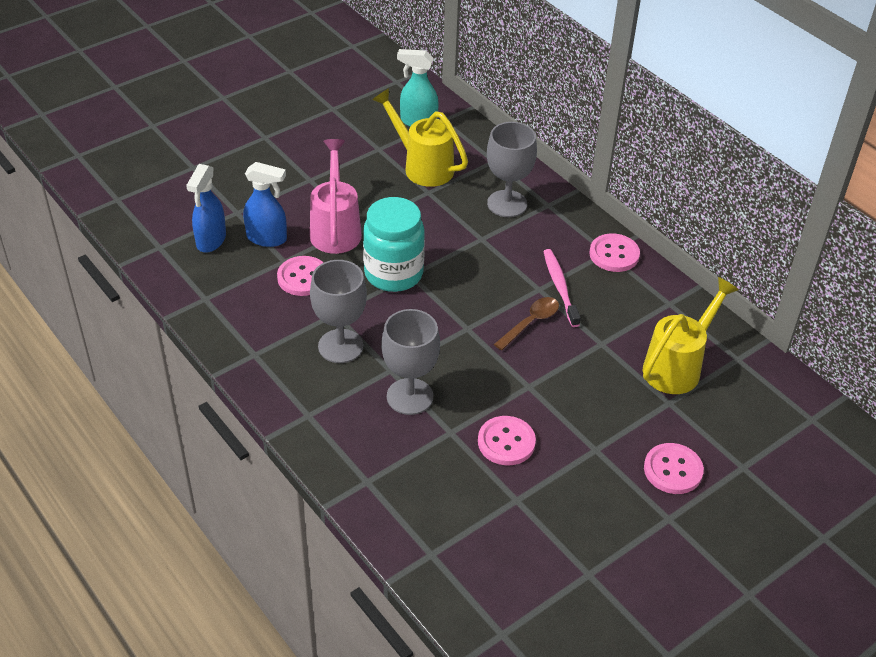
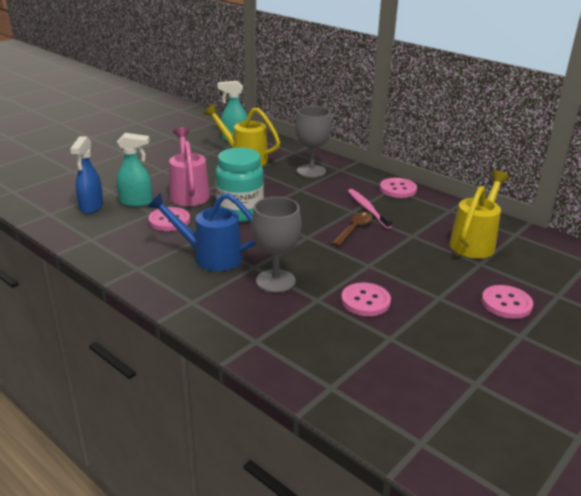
camera: 10 degrees left, 15 degrees down
blue spray bottle [243,162,287,247] -> turquoise spray bottle [117,133,152,207]
grey goblet [310,260,367,363] -> blue watering can [148,192,256,271]

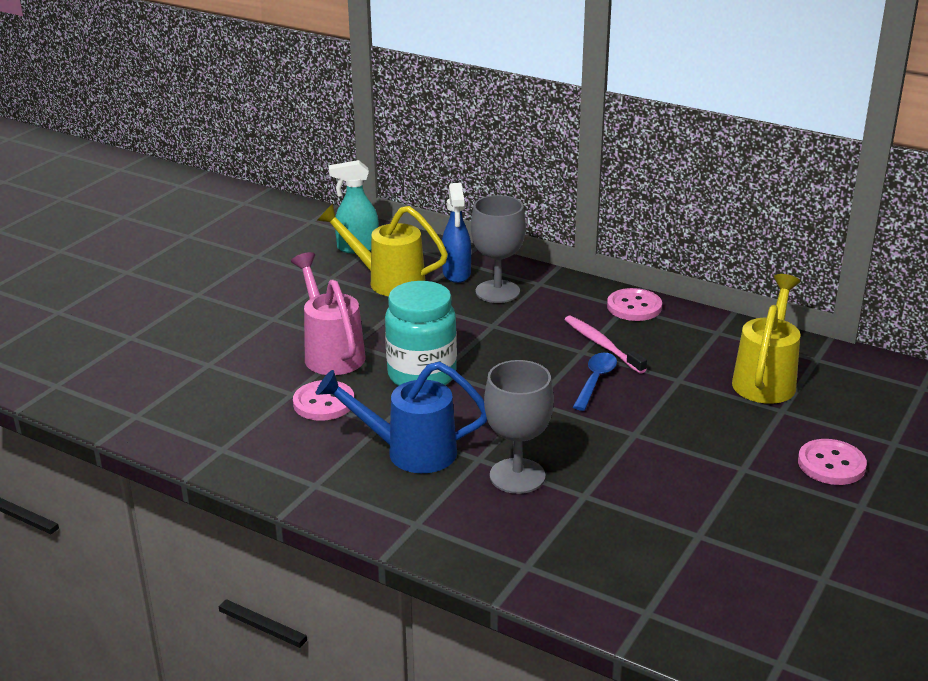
camera: 10 degrees left, 0 degrees up
blue spray bottle [70,136,103,214] -> blue spray bottle moved to [442,183,471,283]
turquoise spray bottle [117,133,152,207] -> none
brown spoon [332,212,373,246] -> blue spoon [573,353,617,411]
pink button [341,283,391,316] -> none

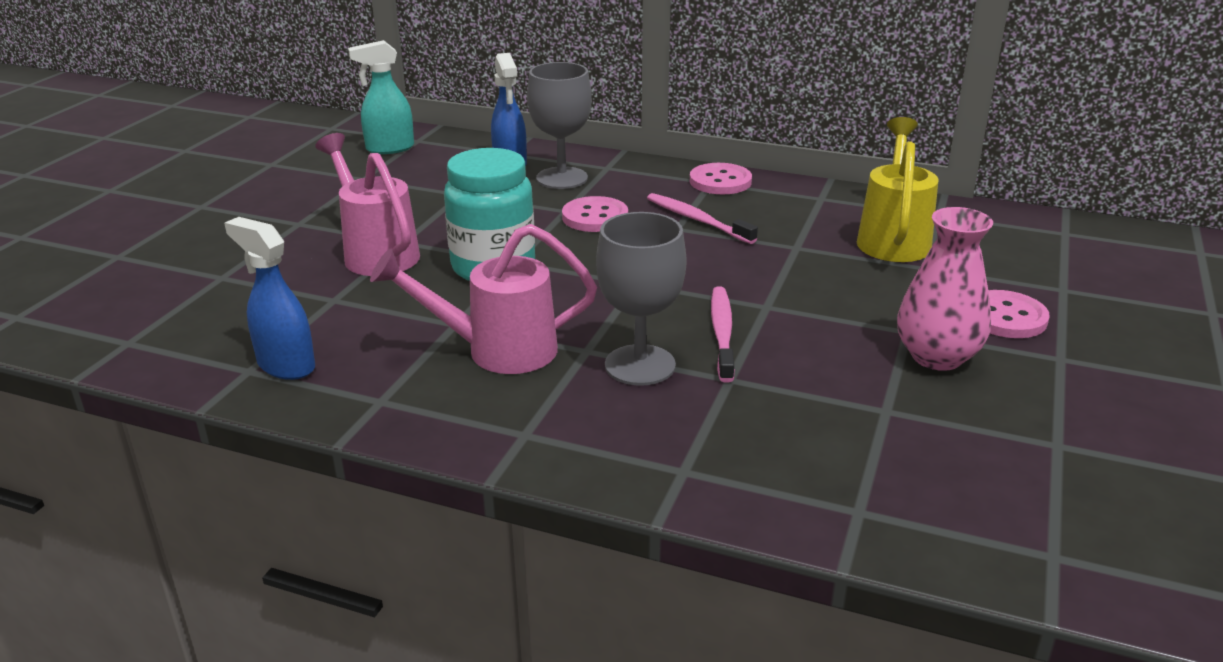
camera: 10 degrees left, 0 degrees up
pink button [293,380,354,421] -> pink button moved to [562,196,628,232]
blue watering can [316,361,487,473] -> pink watering can [370,224,597,374]
yellow watering can [317,204,448,296] -> none
blue spoon [573,353,617,411] -> none
none -> blue spray bottle [224,217,315,380]
none -> pink toothbrush [711,286,735,383]
none -> pink vase [897,207,993,371]

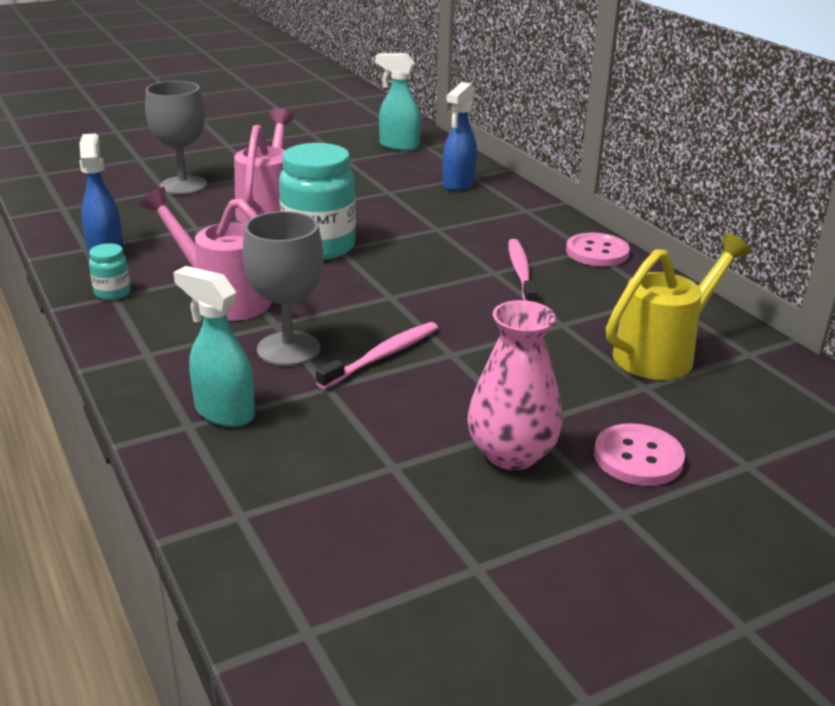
camera: 40 degrees right, 0 degrees up
grey goblet [527,62,592,189] -> grey goblet moved to [145,81,207,195]
pink button [562,196,628,232] -> none
none -> turquoise jar [89,243,131,300]
none -> turquoise spray bottle [173,266,255,427]

